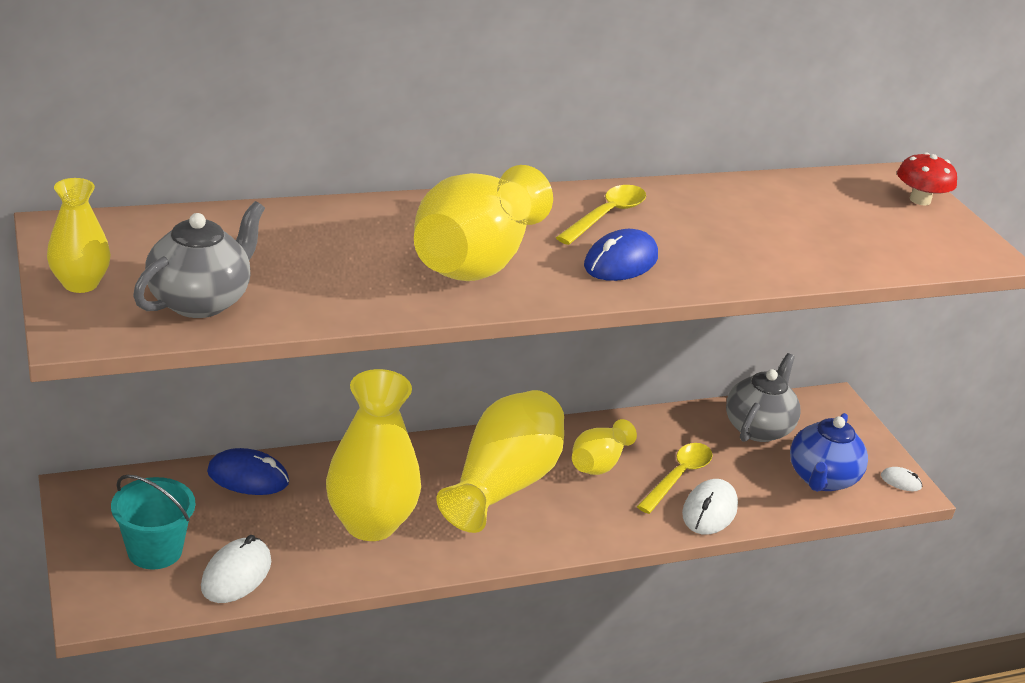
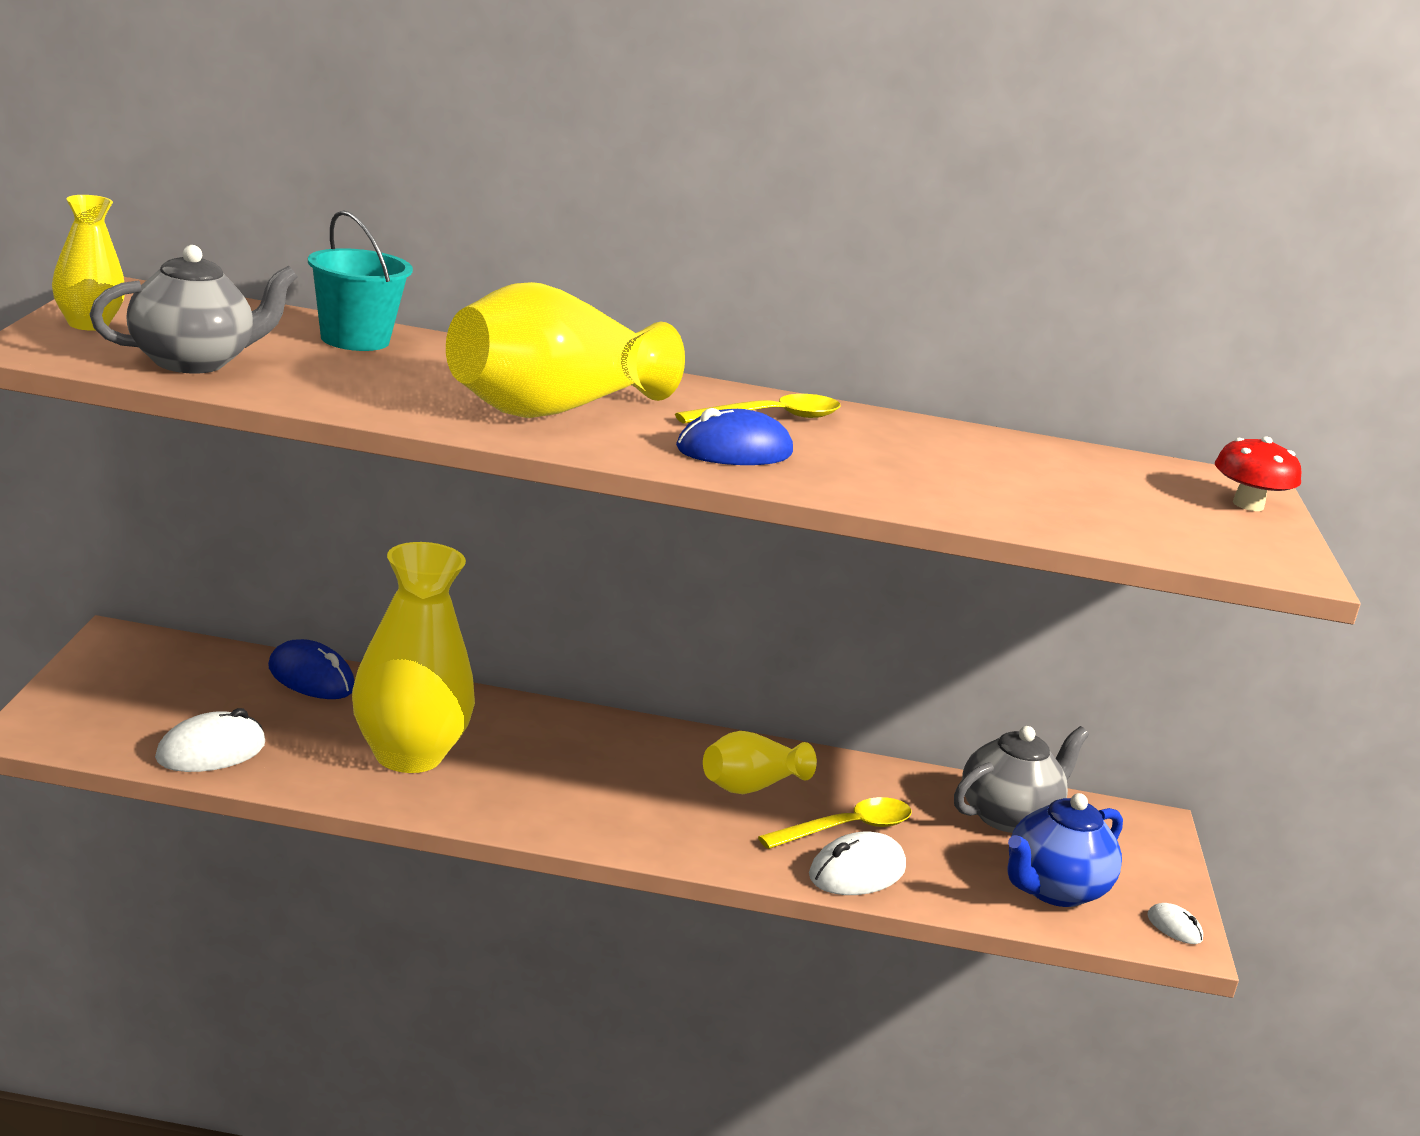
camera: 25 degrees right, 10 degrees down
turquoise bucket [111,475,195,570] -> turquoise bucket moved to [308,210,413,351]
yellow vase [437,390,564,533] -> none

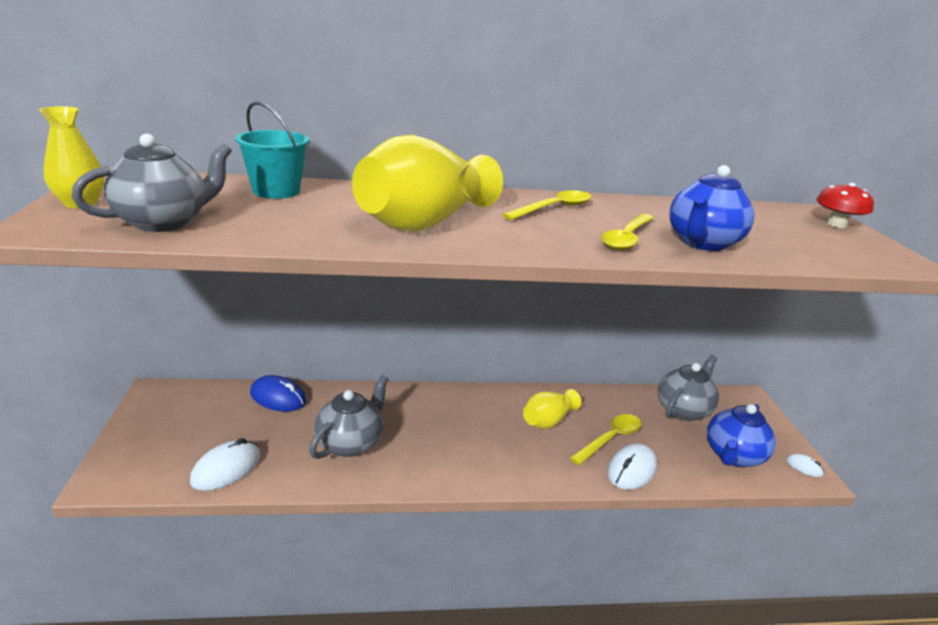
camera: 10 degrees left, 5 degrees up
yellow vase [352,542,475,773] -> grey teapot [309,375,388,459]
blue mouse [676,408,793,465] -> none
none -> yellow spoon [601,214,654,251]
none -> blue teapot [669,165,755,251]

